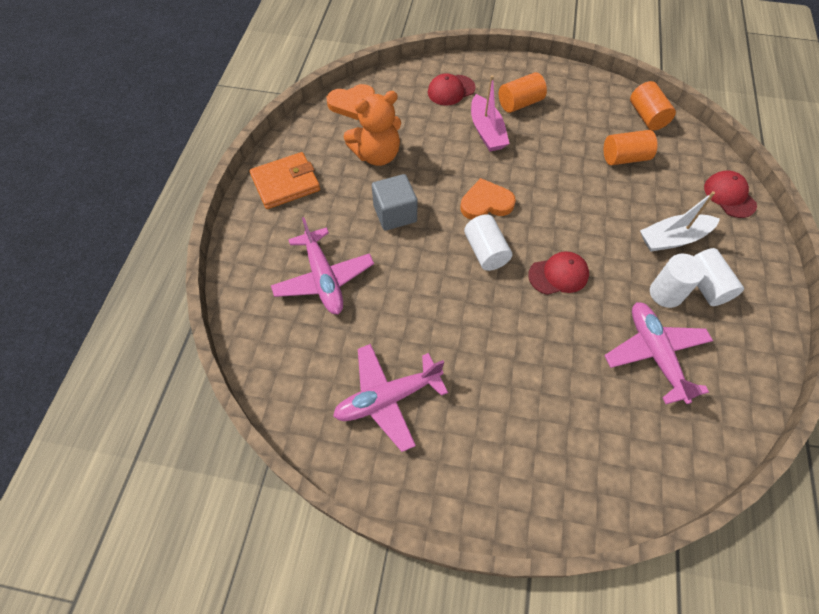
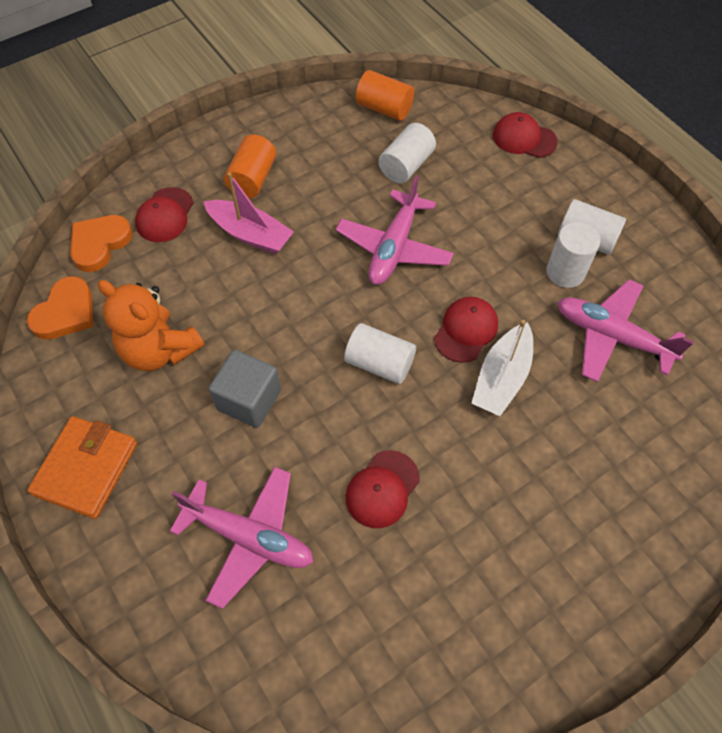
camera: 45 degrees left, 0 degrees up
pink plane [333,344,448,452] -> pink plane moved to [336,175,454,285]
orange teddy bear [344,91,401,166] -> orange teddy bear turned 105 degrees clockwise [98,280,204,371]
orange heart [460,178,516,220] -> orange heart moved to [70,215,133,272]
orange cylinder [604,130,658,165] -> white cylinder [378,123,436,184]
white boat [640,191,720,252] -> white boat moved to [471,320,533,416]
none -> red cap [346,450,420,528]

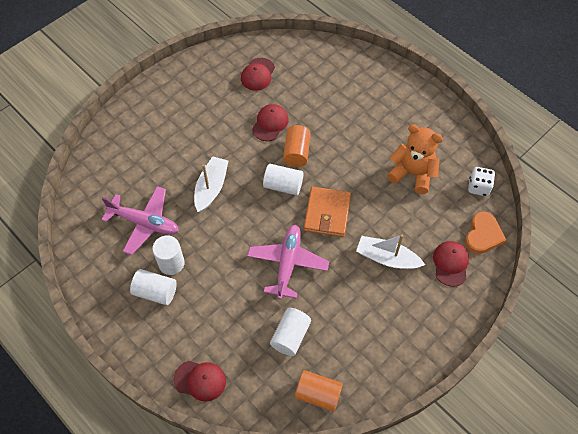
camera: 170 degrees right, 0 degrees up
orange heart [27,276,93,340] -> white dice [468,167,495,196]
orange wallet [27,416,137,519] -> orange wallet moved to [304,187,351,237]
pink plane [170,467,313,609] -> none
pink boat [204,172,294,254] -> white boat [356,234,425,269]
grey cube [209,350,281,428] -> none
orange cylinder [224,134,276,198] -> orange cylinder moved to [283,125,311,167]
red cap [434,297,498,363] -> red cap moved to [241,58,275,91]

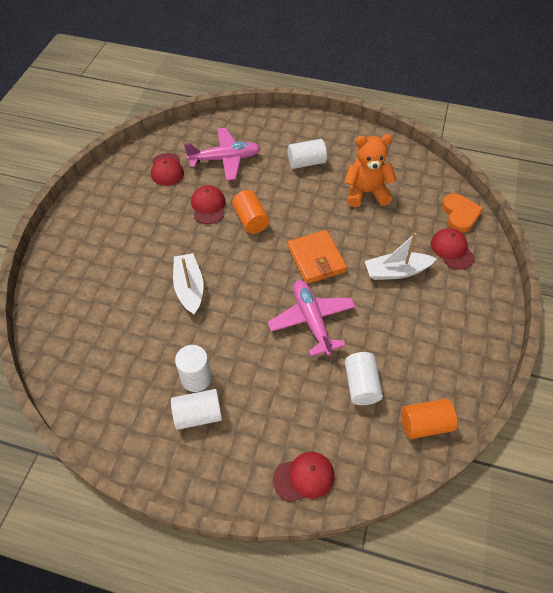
camera: 30 degrees left, 5 degrees down
pink plane [102,186,179,255] -> pink plane moved to [184,128,261,181]
white cylinder [263,164,304,195] -> white cylinder moved to [288,139,327,169]
white dice [468,167,495,196] -> none

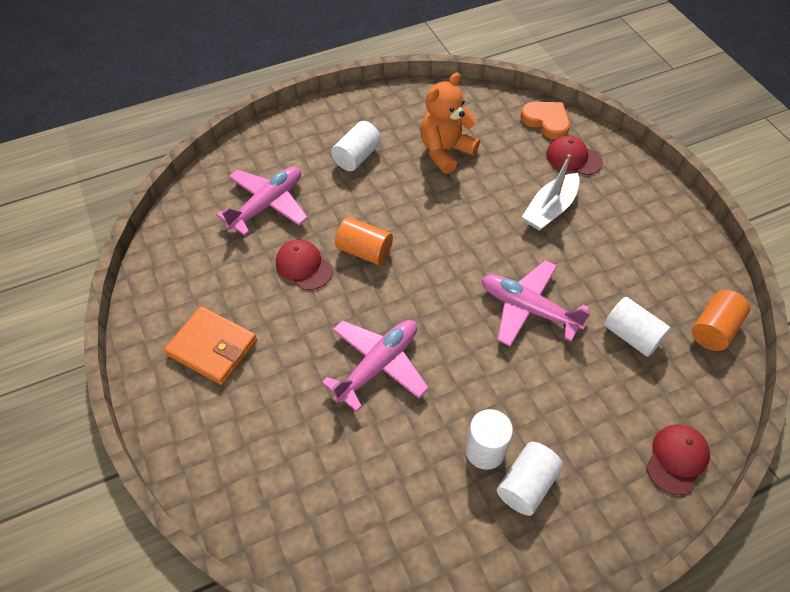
camera: 40 degrees left, 0 degrees up
red cap [151,153,184,186] -> none
white boat [173,253,204,315] -> pink plane [322,320,429,412]
orange wallet [288,230,347,284] -> orange wallet moved to [164,306,257,385]

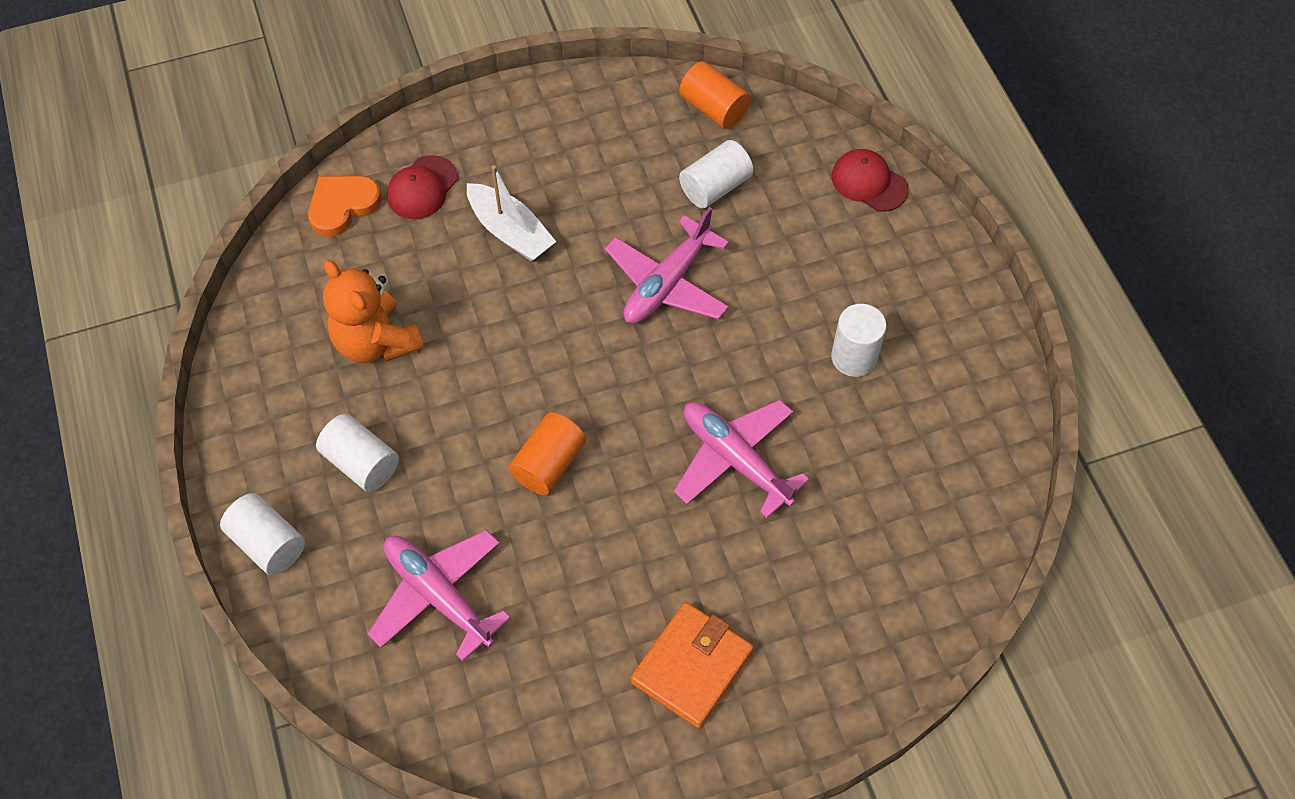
camera: 85 degrees left, 5 degrees up
red cap [276,240,333,290] -> none
white cylinder [497,442,563,516] -> white cylinder moved to [220,493,305,575]

